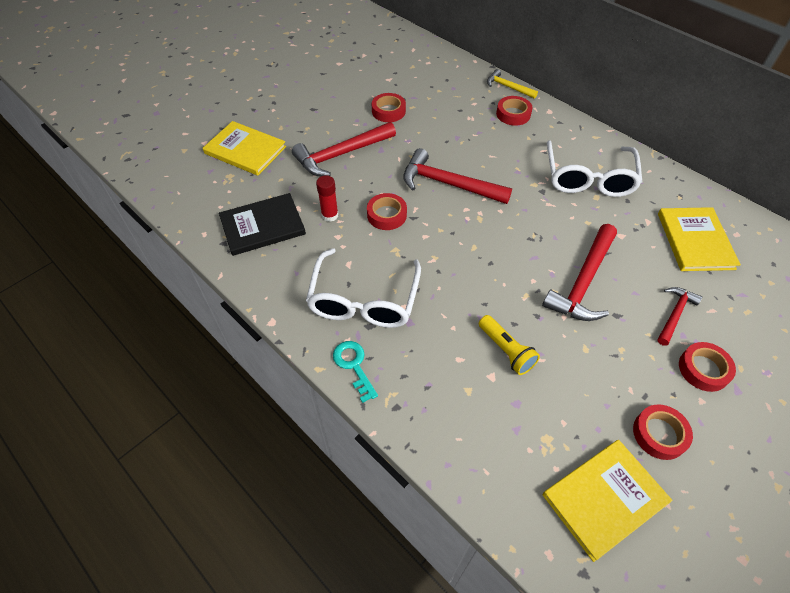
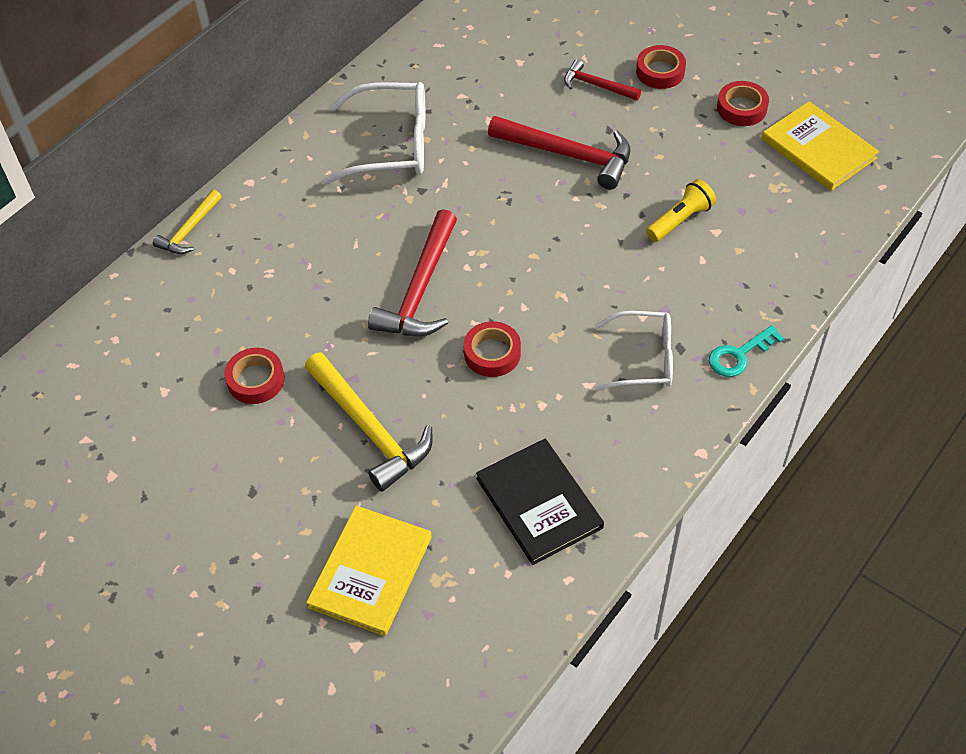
camera: 95 degrees left, 0 degrees up
red hammer [292,122,396,176] -> yellow hammer [305,352,433,492]
white glasses [306,248,421,328] -> white glasses [595,311,673,390], size x0.66
red glue stick [316,175,339,222] -> none
red tape [496,96,532,126] -> none
yellow book [658,207,741,271] -> none

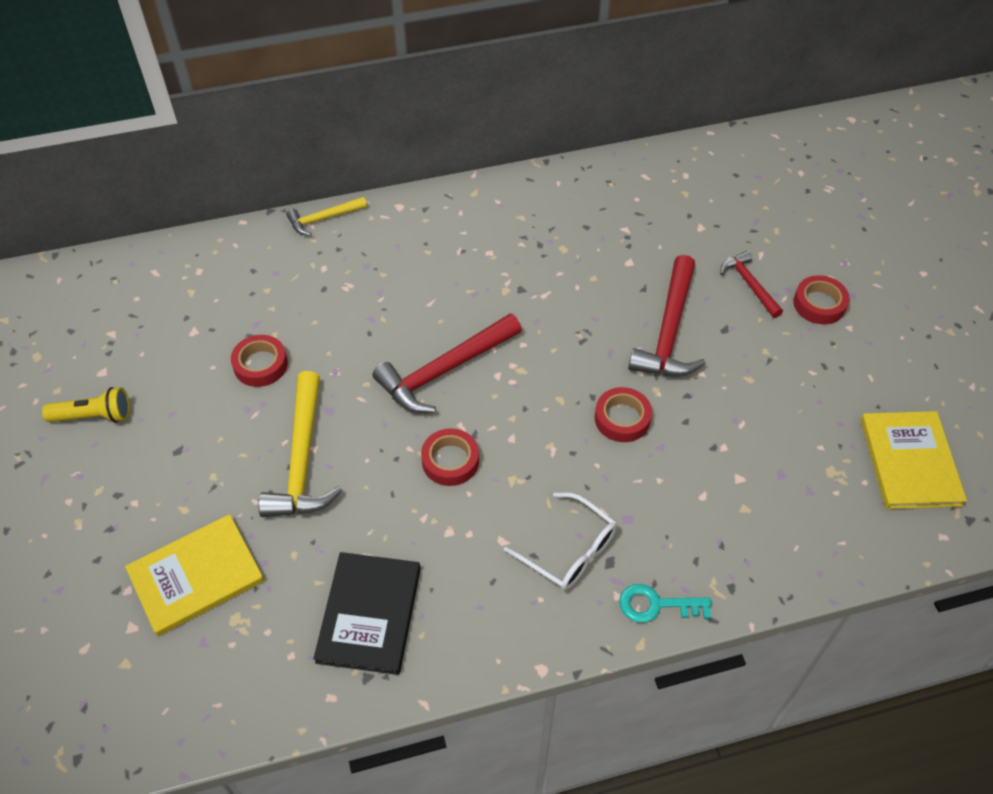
camera: 35 degrees right, 0 degrees up
white glasses [323,82,425,184] -> none
red hammer [488,116,631,189] -> red hammer turned 45 degrees clockwise [628,255,705,377]
yellow flashlight [646,179,716,242] -> yellow flashlight moved to [42,387,130,423]
red tape [717,81,769,126] -> red tape moved to [595,387,652,442]

